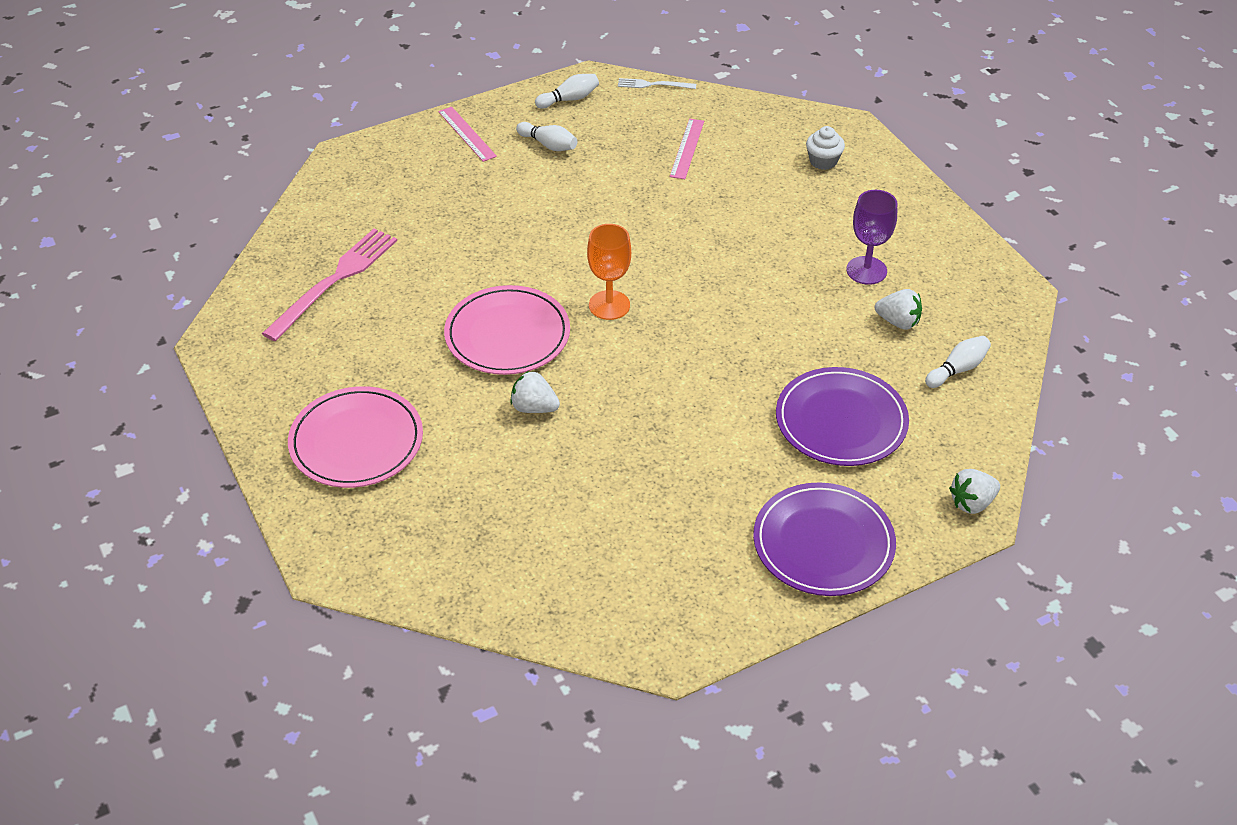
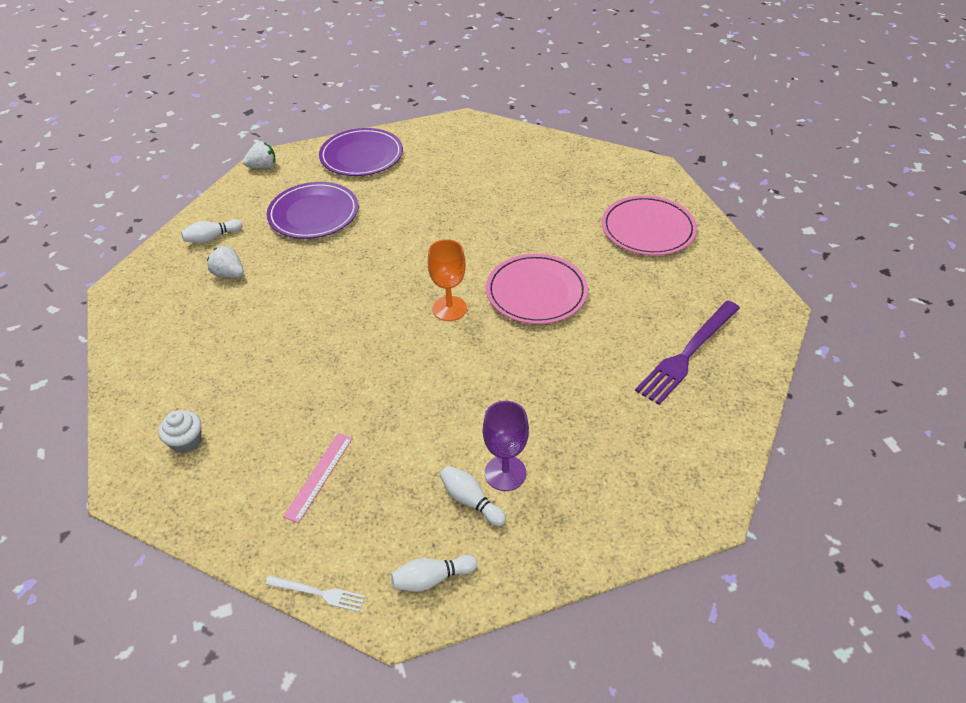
camera: 170 degrees left, 0 degrees up
pink fork [262,228,397,341] -> purple fork [635,301,740,405]
pink ruler [438,107,497,162] -> none
white strawberry [510,371,560,413] -> none
purple goblet [846,190,897,285] -> purple goblet moved to [483,401,529,491]

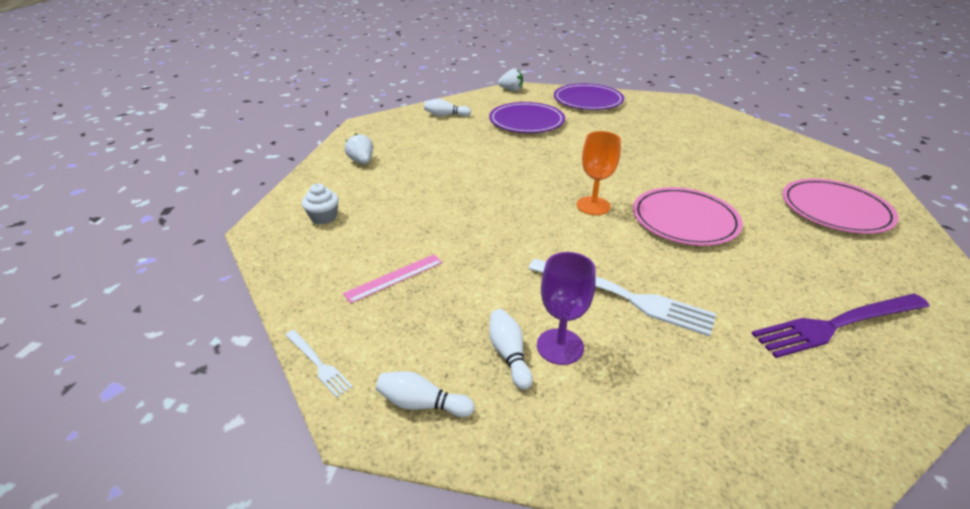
camera: 30 degrees right, 10 degrees down
white strawberry [207,246,244,278] -> white strawberry moved to [345,134,373,164]
none -> white fork [528,259,716,337]

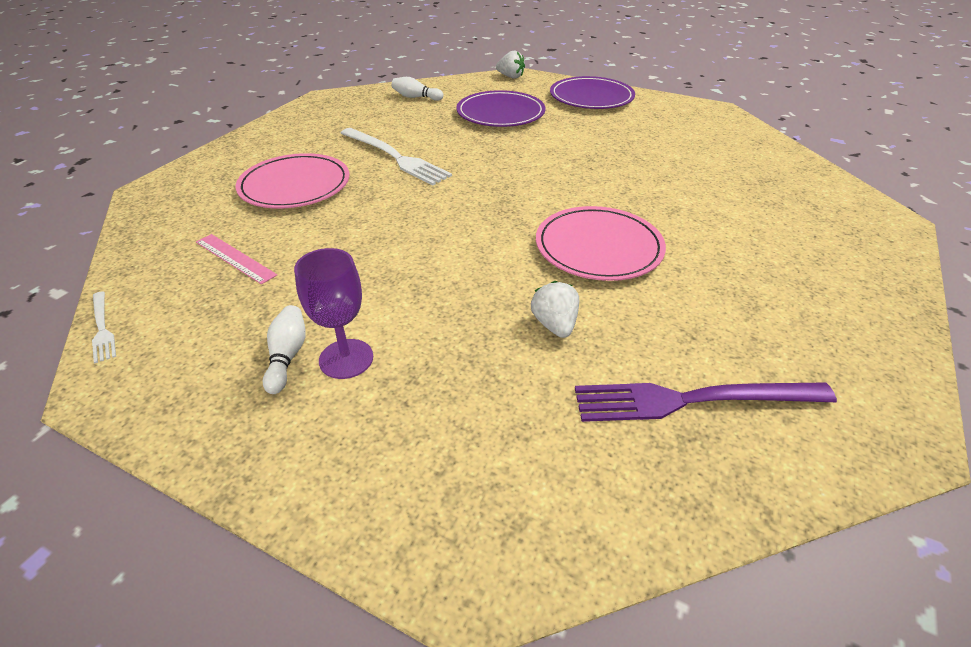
camera: 15 degrees right, 5 degrees up
white cupcake [302,183,339,224] -> none
pink ruler [343,254,443,304] -> pink ruler turned 60 degrees clockwise [196,234,277,284]
white strawberry [345,134,373,164] -> white strawberry moved to [531,281,579,338]
white bowling pin [376,371,474,417] -> none
white fork [528,259,716,337] -> white fork moved to [341,128,452,185]
orange goblet [577,131,621,215] -> none
pink plate [782,179,899,234] -> pink plate moved to [236,153,349,209]

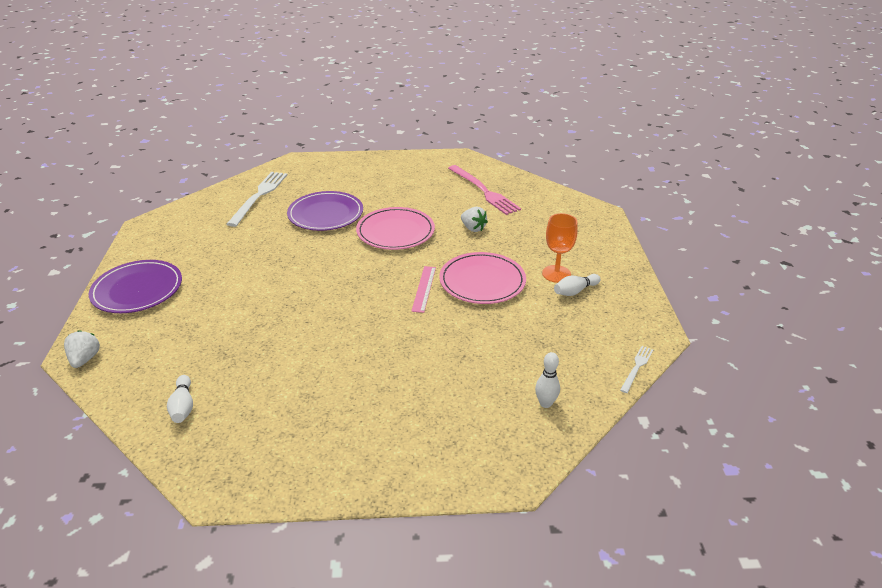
camera: 120 degrees left, 5 degrees down
pink ruler [196,234,277,284] -> pink ruler moved to [411,266,436,313]
pink plate [236,153,349,209] -> pink plate moved to [439,252,526,304]
purple goblet [294,248,373,379] -> orange goblet [542,213,578,283]
white fork [341,128,452,185] -> white fork moved to [227,172,287,227]
purple plate [456,90,546,127] -> purple plate moved to [287,191,363,231]
white strawberry [531,281,579,338] -> white strawberry turned 90 degrees counterclockwise [461,207,488,232]
purple fork [575,383,837,422] -> pink fork [448,165,521,215]
none -> white bowling pin [535,352,560,408]

